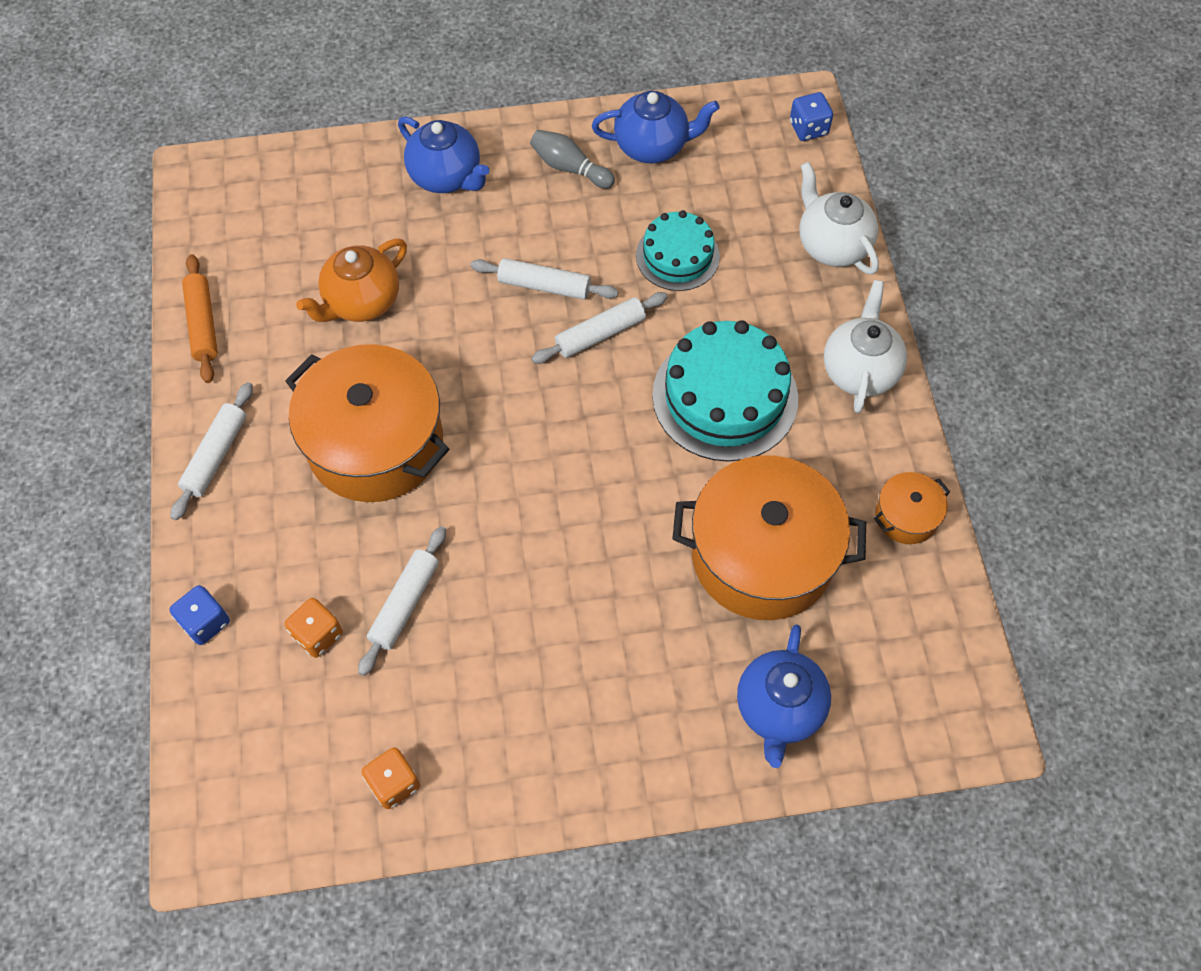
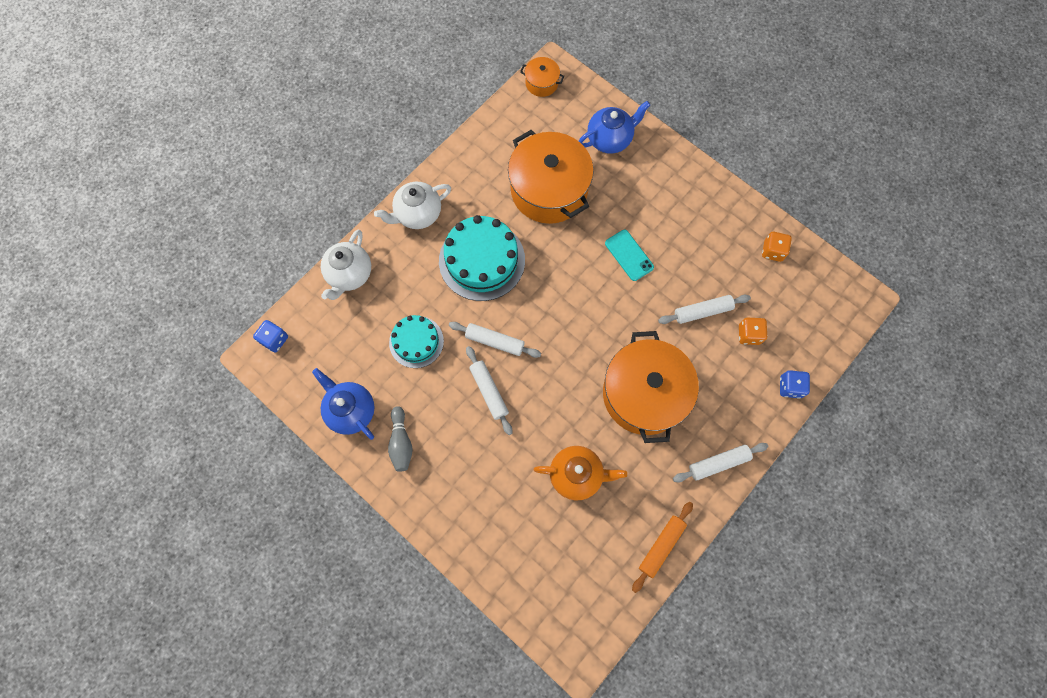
camera: 130 degrees left, 10 degrees up
blue teapot [398,116,490,193] -> none
orange pot [874,472,950,544] -> orange pot moved to [520,57,564,97]
none -> turquoise phone [605,230,654,281]

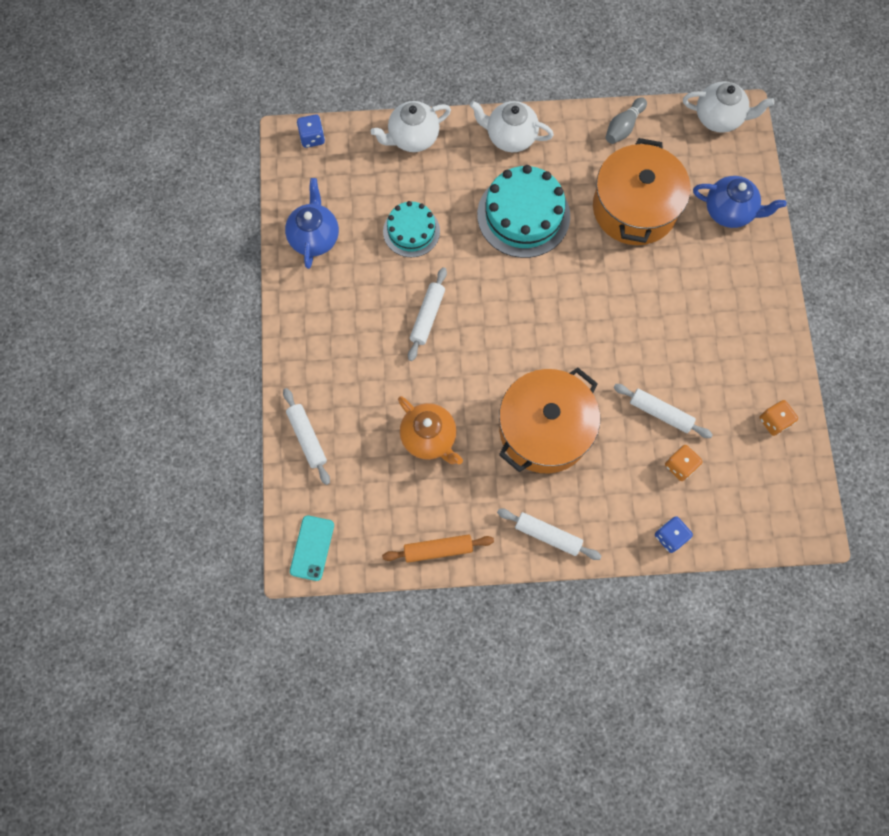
camera: 45 degrees right, 0 degrees up
grey bowling pin [388,406,413,472] -> grey bowling pin moved to [606,97,647,144]
white rolling pin [449,322,541,358] -> white rolling pin moved to [283,388,330,485]
orange pot [520,57,564,97] -> white teapot [683,81,775,133]
turquoise phone [605,230,654,281] -> turquoise phone moved to [290,515,334,581]

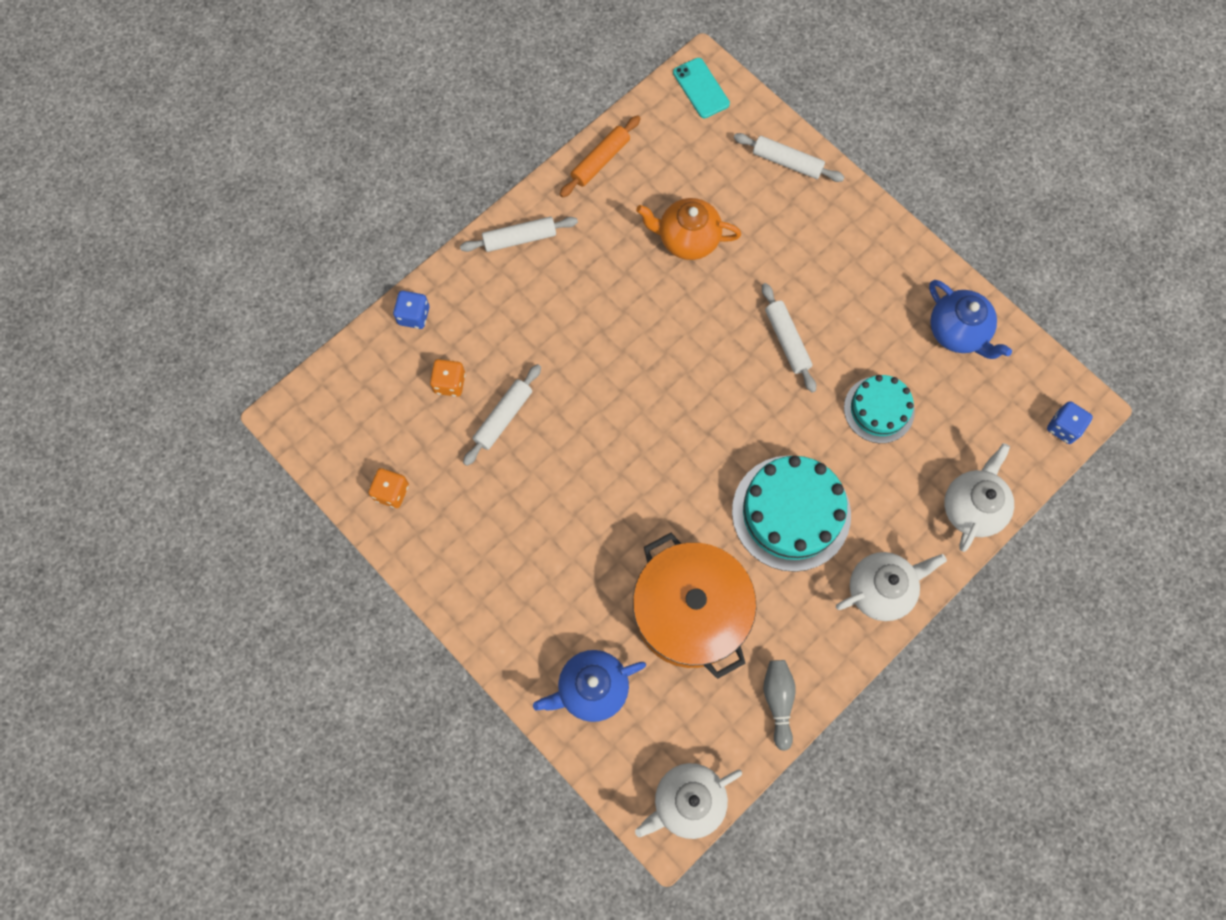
camera: 140 degrees right, 0 degrees up
orange pot [499,367,600,474] -> none
white rolling pin [613,384,713,438] -> white rolling pin turned 45 degrees counterclockwise [463,364,541,466]

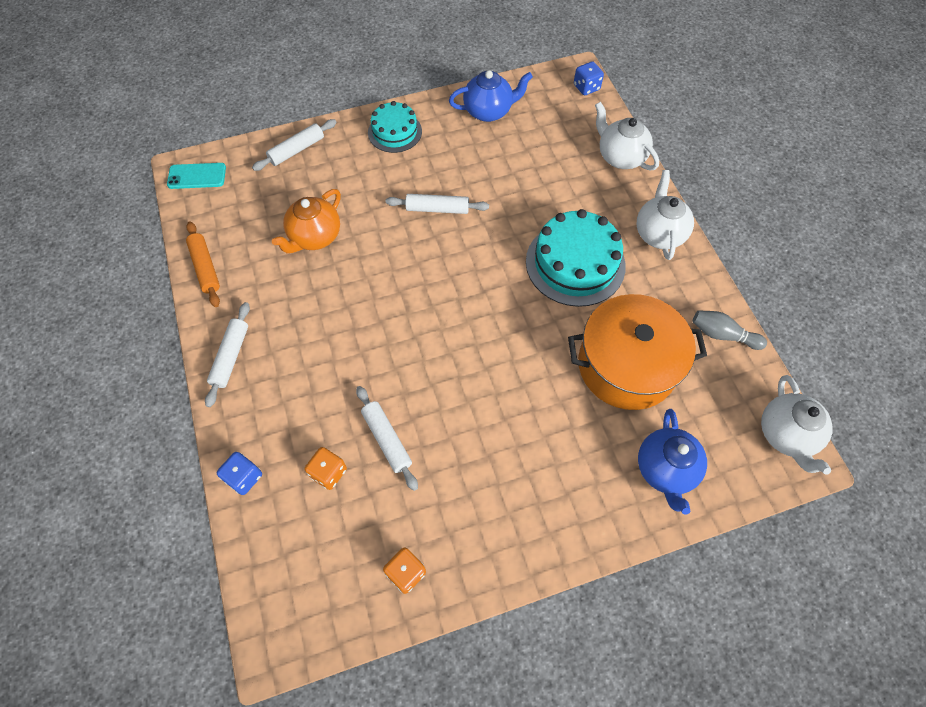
camera: 65 degrees left, 10 degrees down
turquoise cake [844,375,915,443] -> turquoise cake moved to [368,101,422,153]

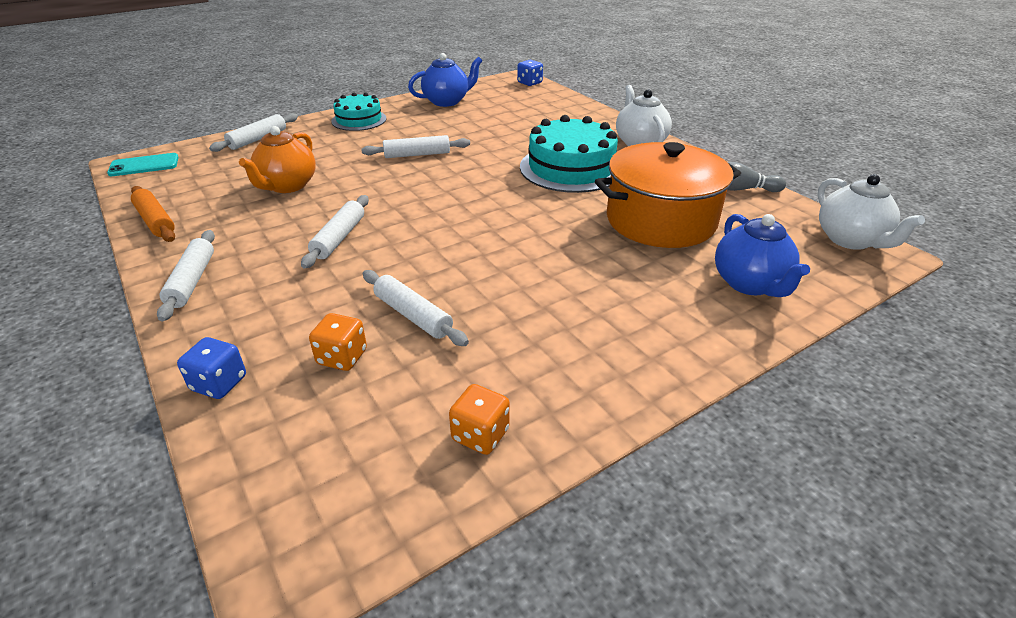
camera: 15 degrees left, 25 degrees down
white teapot [595,102,659,171] -> none
none -> white rolling pin [301,195,369,269]

